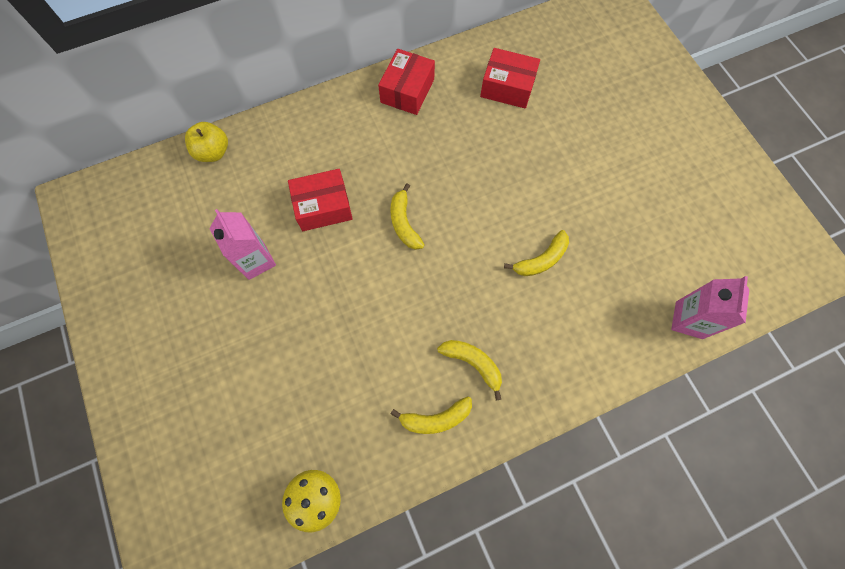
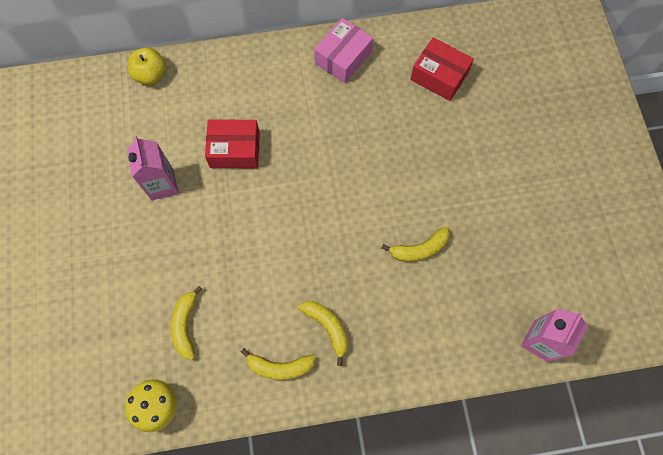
camera: 15 degrees right, 0 degrees up
red box [378,49,435,115] -> pink box [314,18,373,83]
yellow banana [390,184,425,250] -> yellow banana moved to [171,286,202,360]

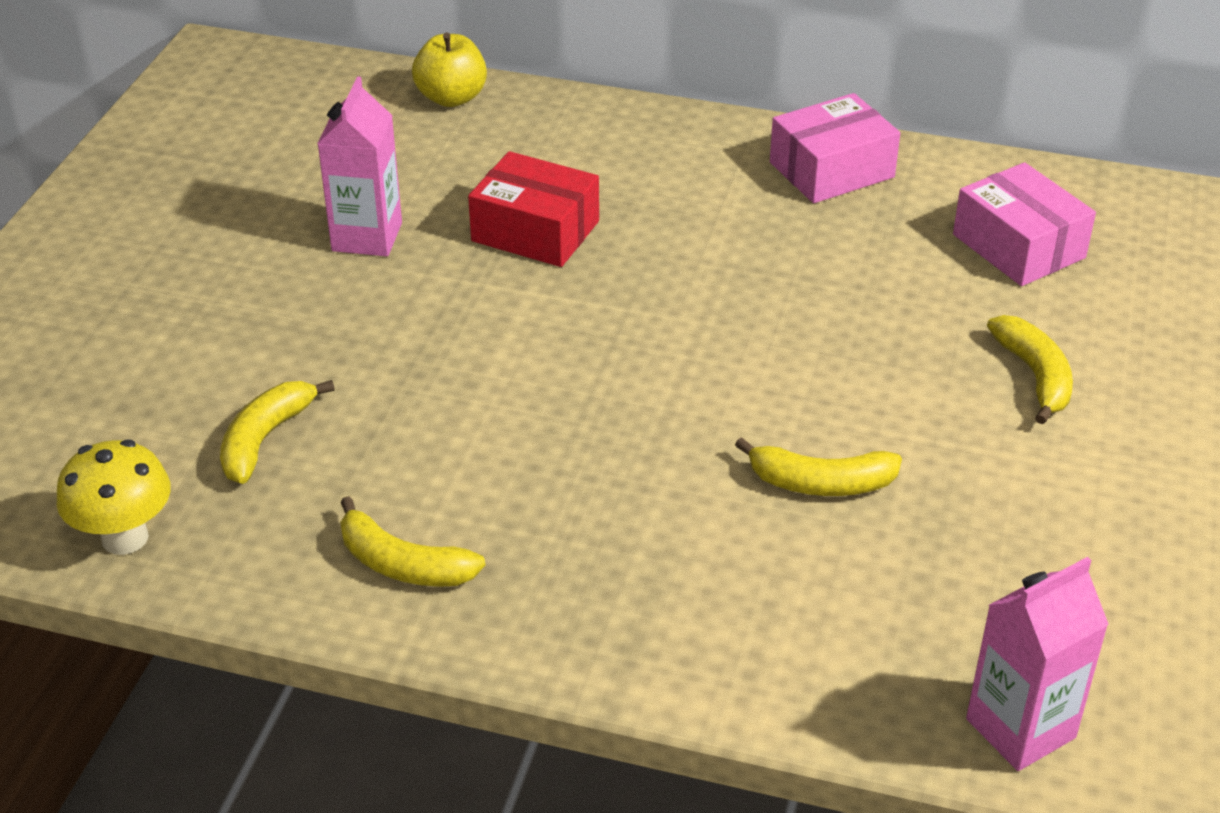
camera: 25 degrees right, 30 degrees down
yellow banana [298,301,348,366] -> yellow banana moved to [987,315,1073,424]
red box [410,37,474,101] -> pink box [953,162,1096,286]

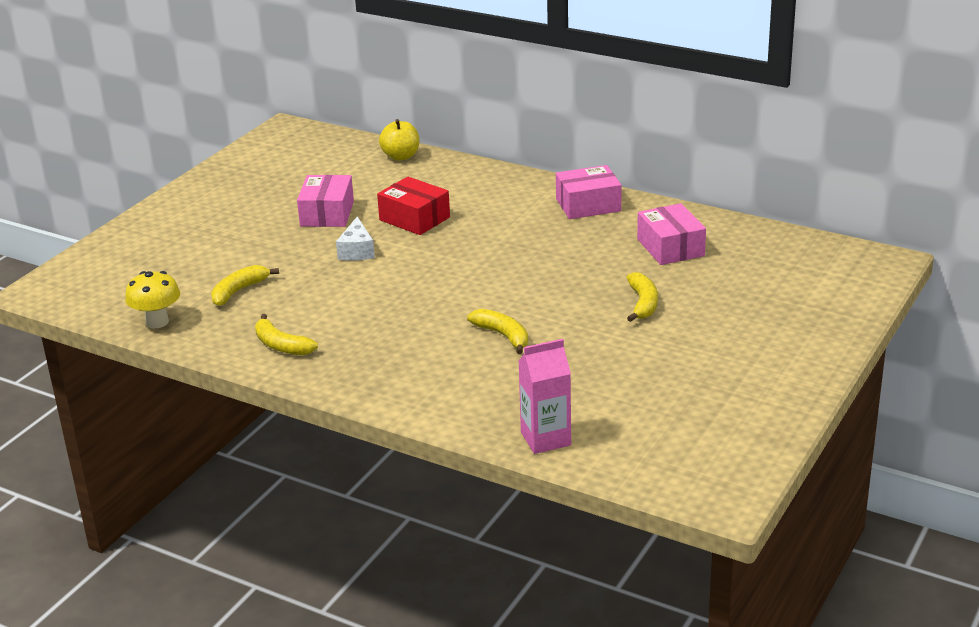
camera: 15 degrees right, 10 degrees down
pink carton [317,76,402,256] -> pink box [297,175,354,227]
yellow banana [735,437,902,496] -> yellow banana turned 150 degrees counterclockwise [467,309,528,354]
none -> white cheese [336,217,375,261]

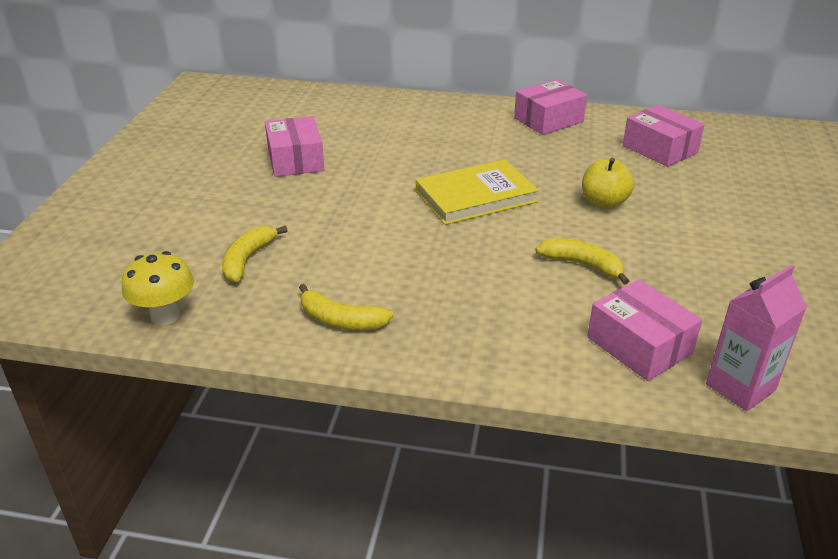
camera: 20 degrees left, 5 degrees up
white cheese [336,217,375,261] -> none
red box [377,177,450,235] -> none
yellow apple [379,119,419,161] -> yellow apple moved to [582,158,634,209]
yellow banana [626,272,658,322] -> none
none -> yellow book [416,159,539,225]
none -> pink box [587,280,702,381]

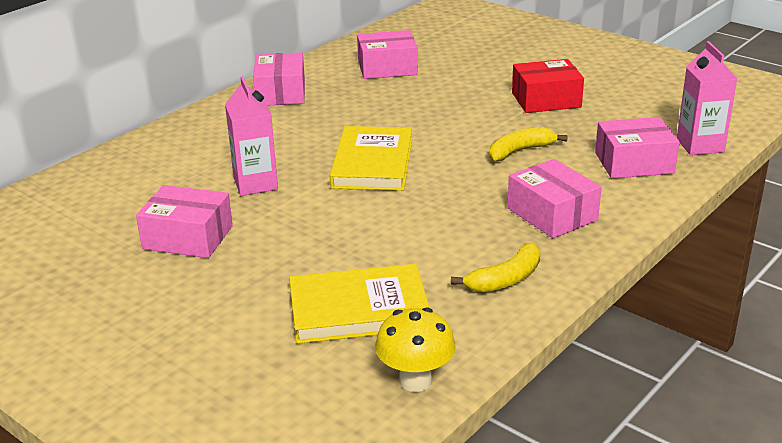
camera: 60 degrees left, 5 degrees down
yellow banana [222,226,288,282] -> yellow book [289,264,429,344]
yellow apple [582,158,634,209] -> none
none -> pink carton [225,76,278,196]
none -> pink box [507,159,602,238]
none -> red box [512,59,584,113]

